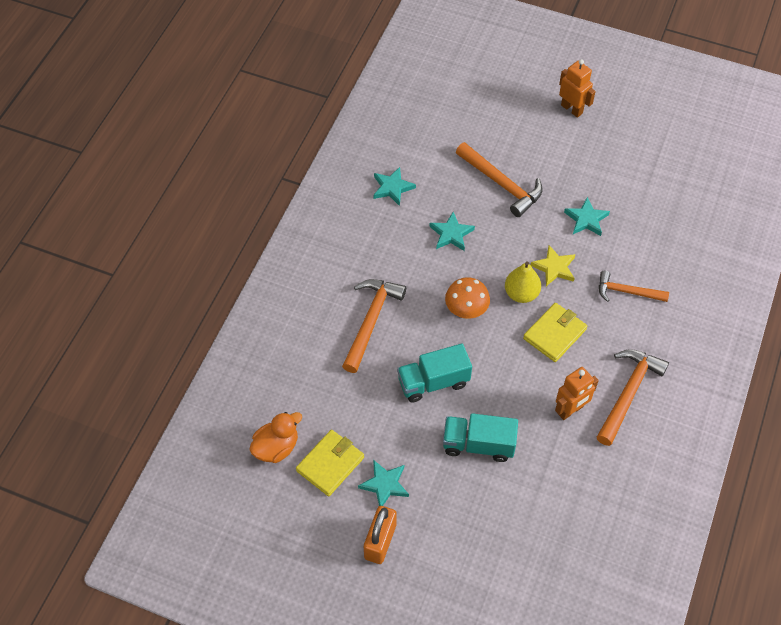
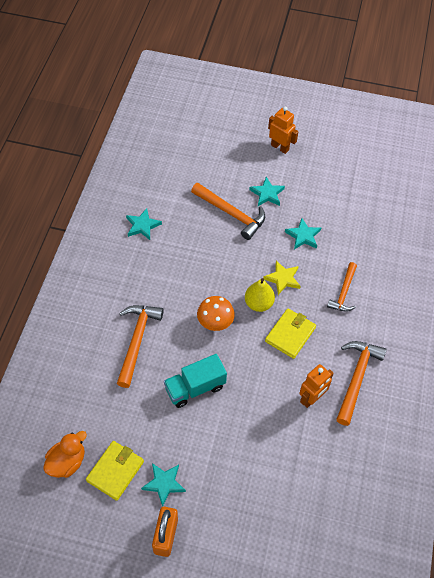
camera: 10 degrees left, 0 degrees up
turquoise star [429,212,475,251] -> turquoise star moved to [249,177,285,206]
turquoise truck [443,413,518,462] -> none
orange hammer [599,271,669,302] -> orange hammer turned 75 degrees counterclockwise [327,262,357,312]

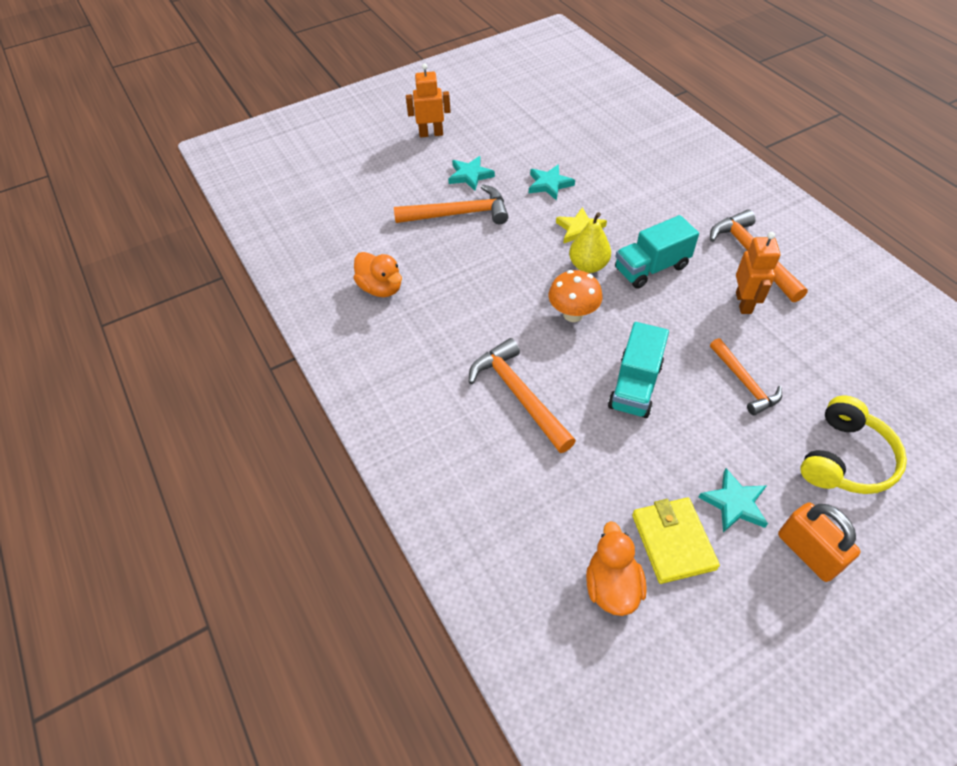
camera: 40 degrees left, 5 degrees down
turquoise star [126,208,162,240] -> orange duck [353,252,402,297]
yellow wallet [265,308,316,359] -> turquoise truck [615,215,699,289]
orange hammer [327,262,357,312] -> orange hammer moved to [710,338,782,415]
none -> yellow headphones [800,396,907,494]

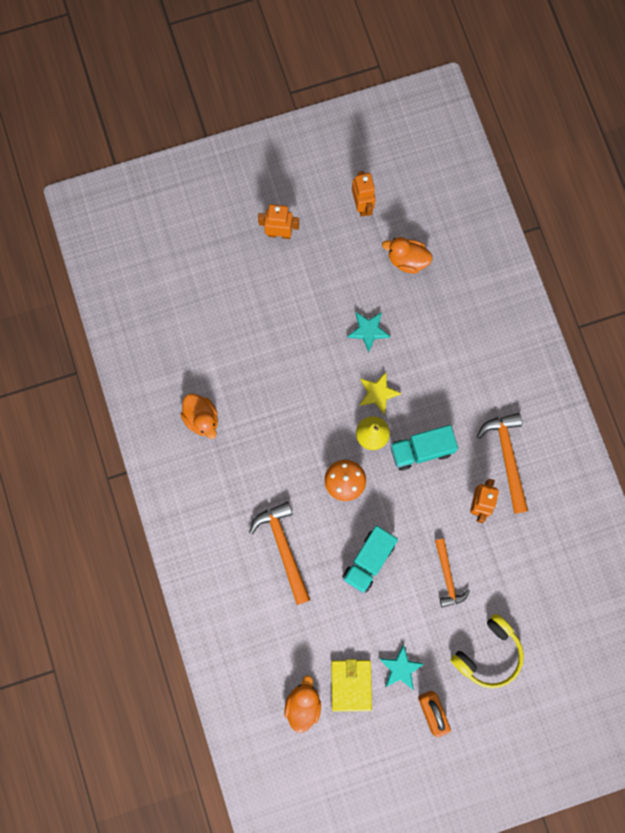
camera: 10 degrees right, 25 degrees up
orange hammer [394,185,508,224] -> none
turquoise star [448,156,495,191] -> none
none -> orange robot [352,171,376,217]
none -> orange duck [382,237,433,274]

